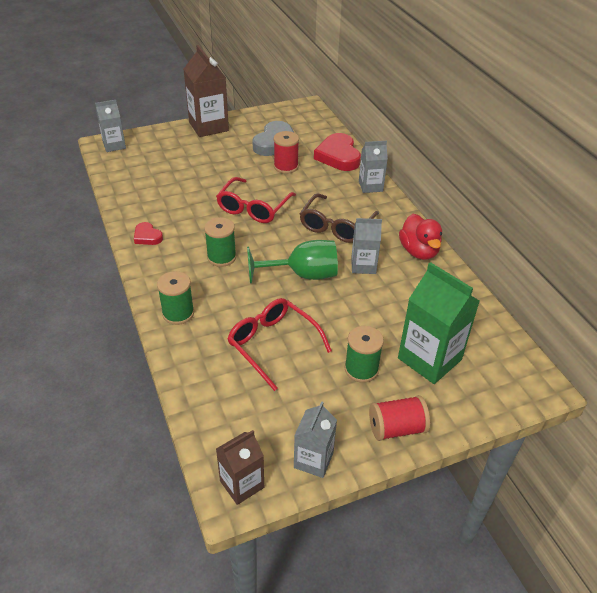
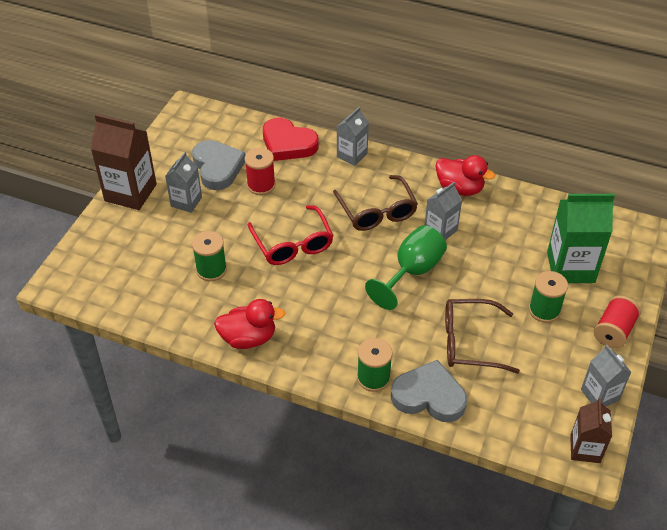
camera: 45 degrees left, 5 degrees up
grey carton [95,100,126,152] -> grey carton moved to [165,152,202,213]
red heart [134,222,163,245] -> red duck [214,299,285,349]
green spool [204,217,236,267] -> green spool moved to [192,231,227,281]
red glasses [227,298,332,391] -> brown glasses [445,299,520,373]
none -> grey heart [391,360,467,422]

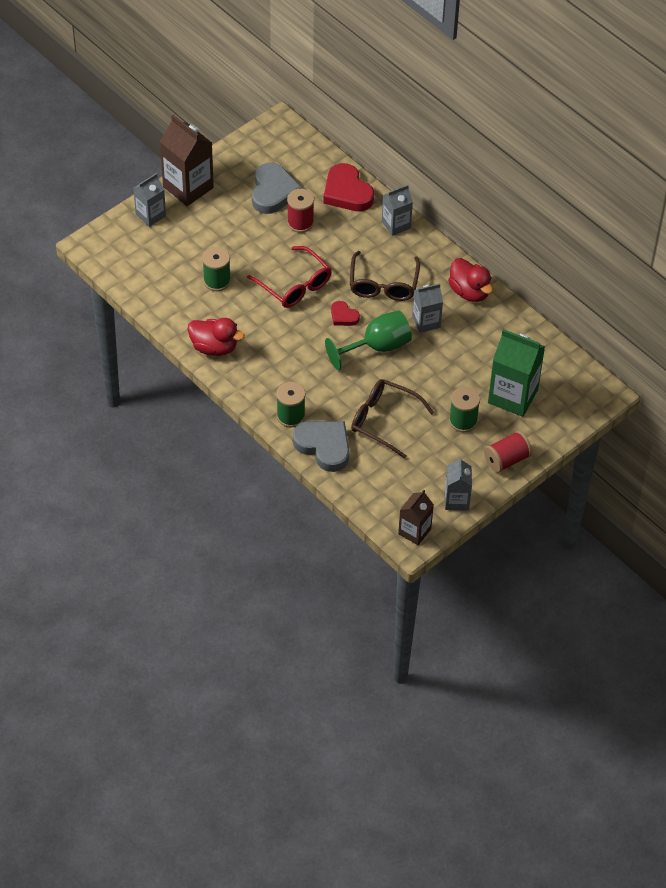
camera: 25 degrees right, 5 degrees up
grey carton [165,152,202,213] -> grey carton moved to [133,173,166,227]
red glasses [248,205,334,265] -> red glasses turned 45 degrees counterclockwise [247,246,332,308]
none -> red heart [331,301,360,326]

